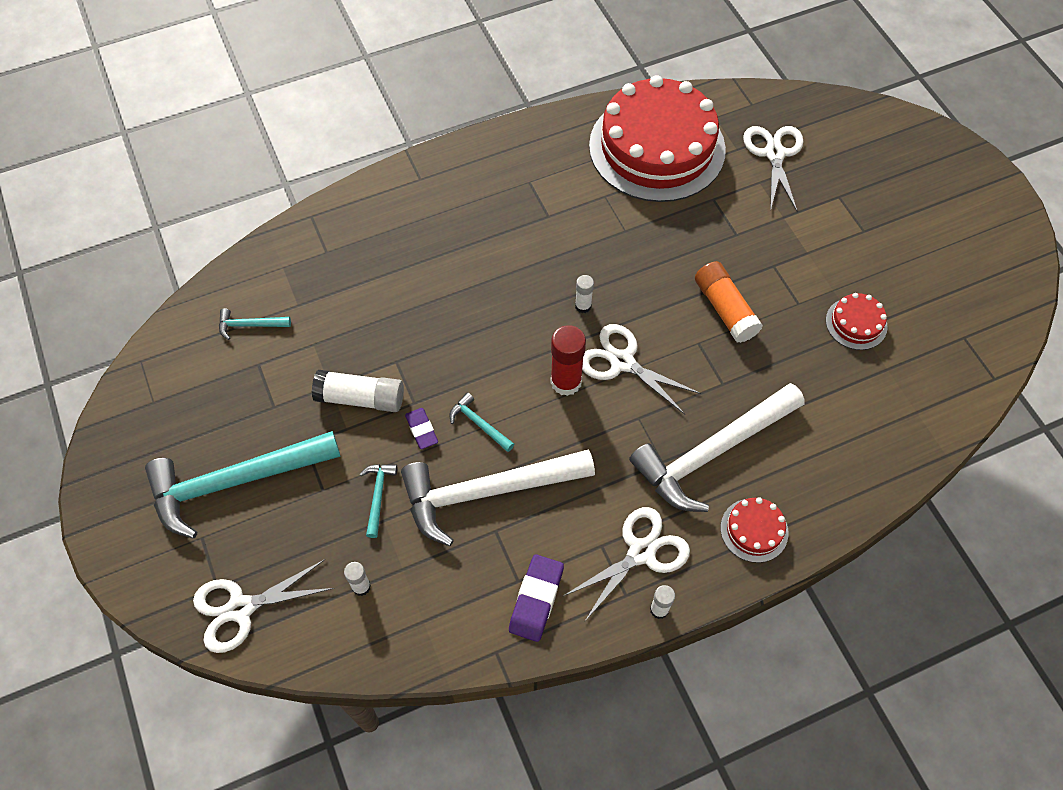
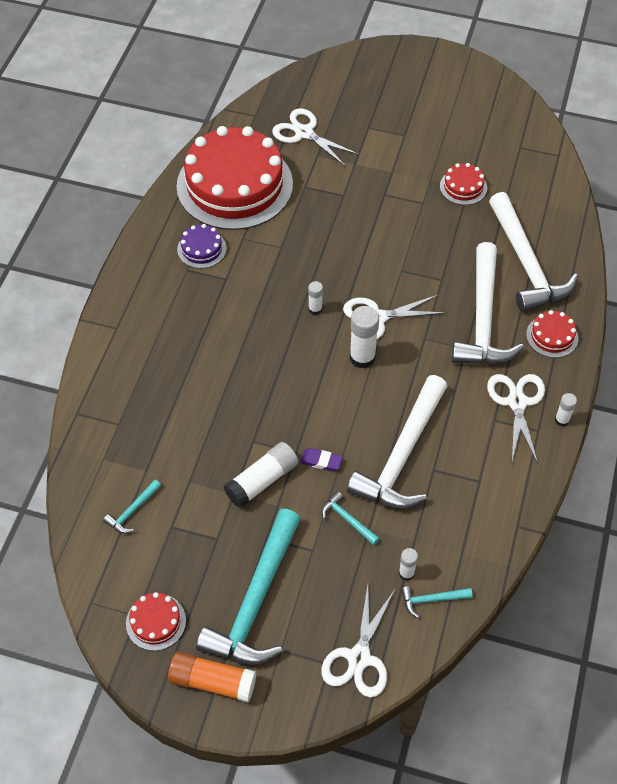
camera: 50 degrees left, 5 degrees down
turquoise hammer [449,392,514,452] -> turquoise hammer moved to [401,586,473,618]
purple eraser [509,554,564,642] -> none
red glue stick [550,325,586,396] -> white glue stick [350,306,379,369]
orange glue stick [695,261,763,343] -> orange glue stick moved to [168,652,256,702]
none -> red cake [126,592,186,651]
none -> purple cake [177,224,227,268]
none -> white hammer [489,192,578,312]

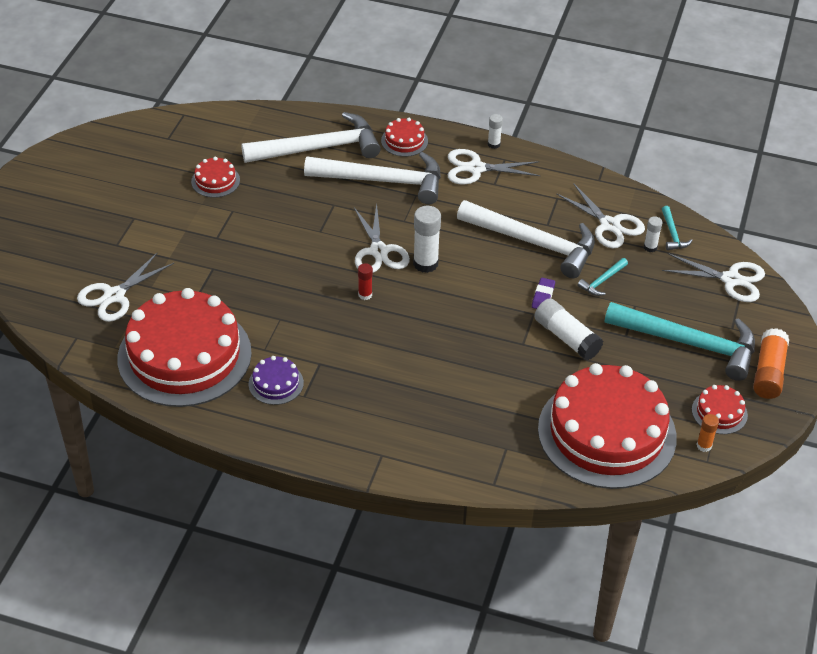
camera: 90 degrees left, 10 degrees down
turquoise hammer [103,480,161,533] -> red cake [538,363,677,489]
white glue stick [308,281,323,315] -> red glue stick [358,263,373,300]
none -> white scissors [556,183,645,248]
none -> orange glue stick [696,414,719,452]

